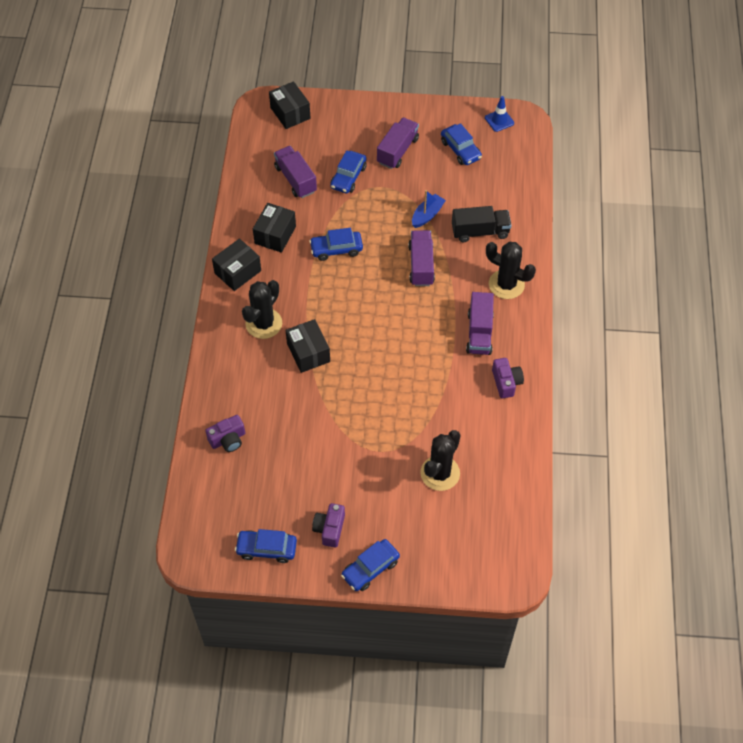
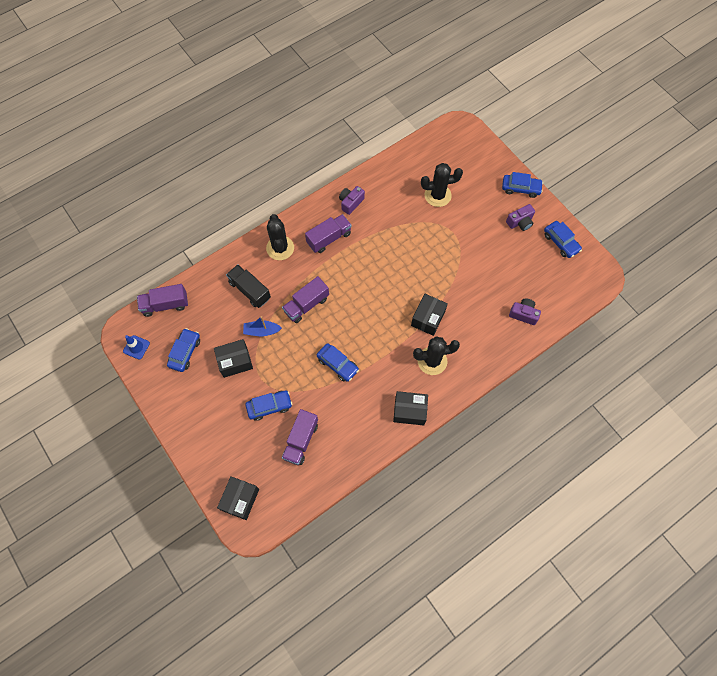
camera: 130 degrees left, 10 degrees up
black box [253,203,296,253] -> black box moved to [214,339,253,378]
purple truck [377,117,419,169] -> purple truck moved to [137,284,188,317]

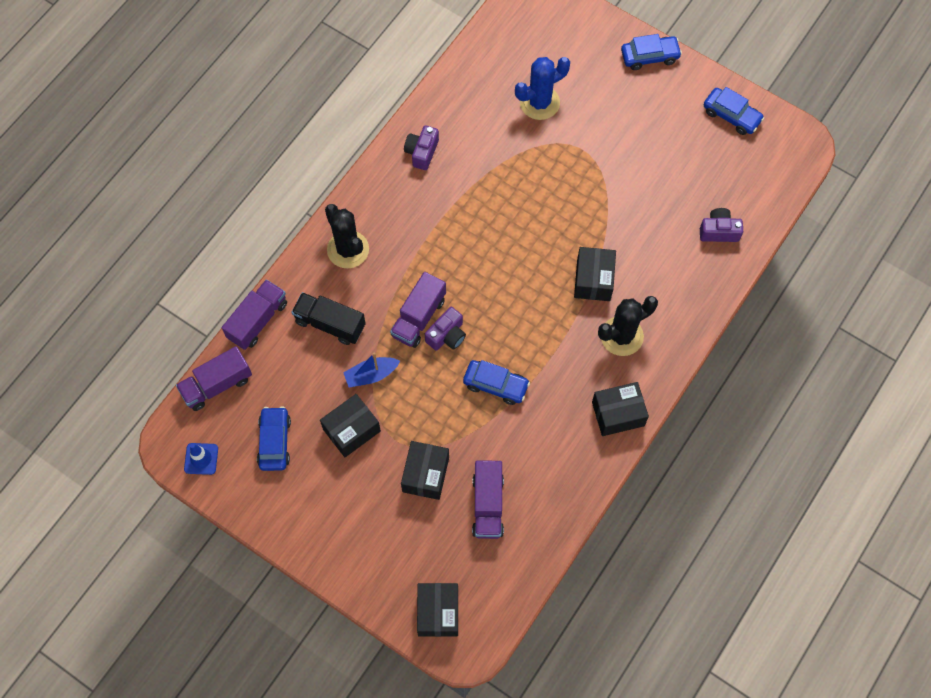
camera: 20 degrees left, 0 degrees up
blue car [245,391,292,421] -> black box [401,441,449,500]
purple truck [305,214,352,253] -> purple truck moved to [222,279,287,350]
black cactus [421,163,463,207] -> blue cactus [515,57,570,120]
purple camera [506,204,535,231] -> purple camera moved to [425,307,466,351]

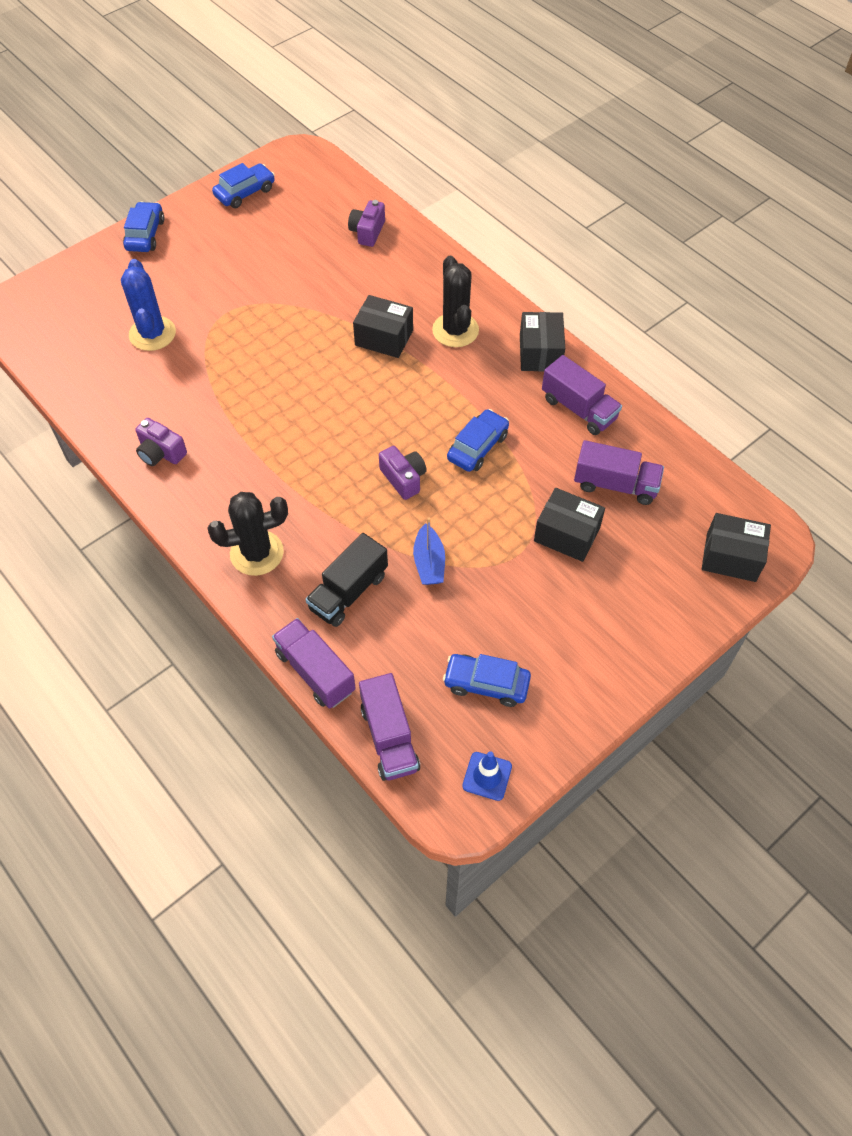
camera: 75 degrees left, 10 degrees down
black box [320,394,381,457] -> none
purple truck [390,272,446,348] -> purple truck moved to [542,355,622,435]

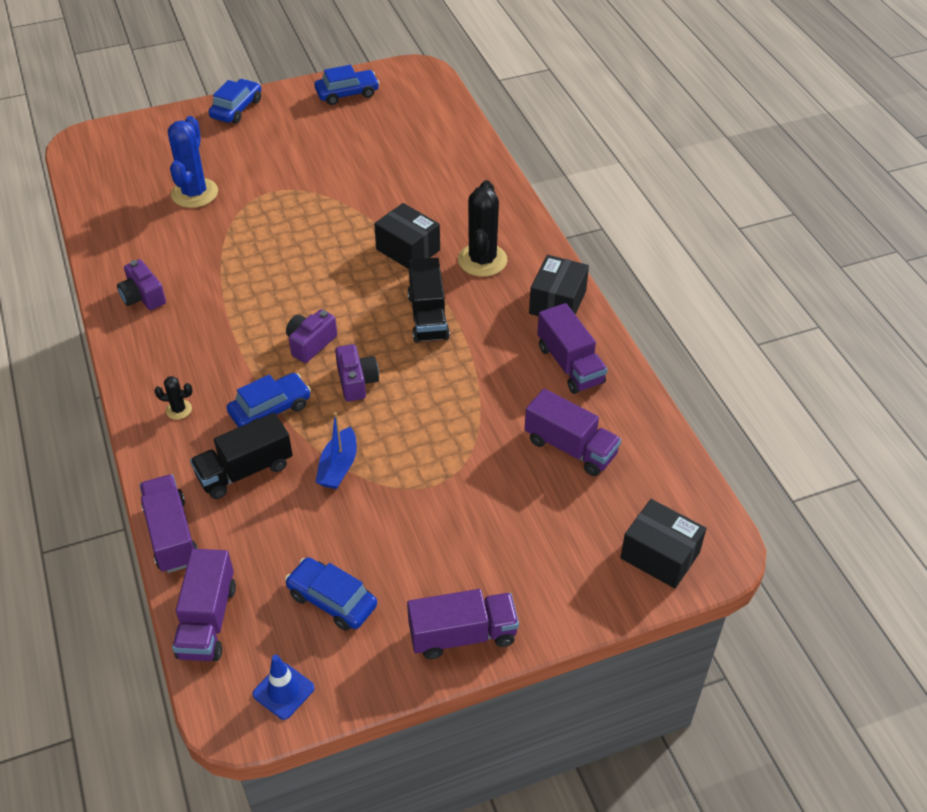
camera: 20 degrees right, 10 degrees down
black cactus [208,492,288,576] -> black cactus [154,376,192,420], size x0.46
purple camera [348,200,385,247] -> purple camera moved to [286,309,337,363]
blue car [447,409,509,472] -> blue car moved to [227,373,311,427]
black box [534,488,605,562] -> none
none -> purple truck [407,589,519,659]
none -> black truck [408,258,450,343]

